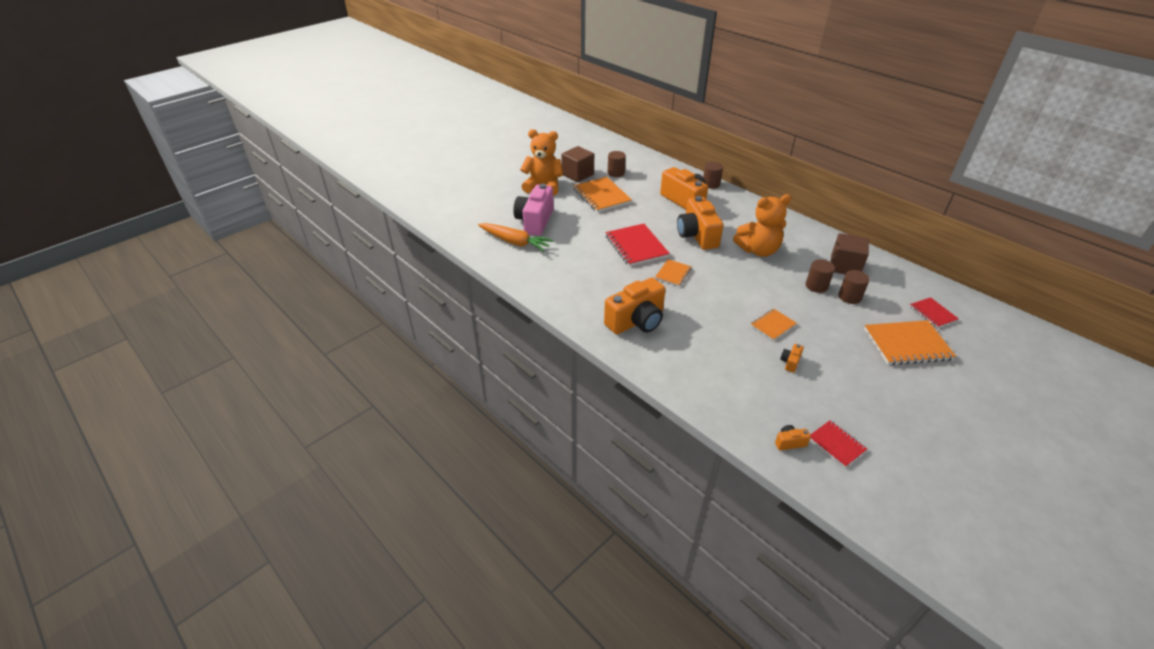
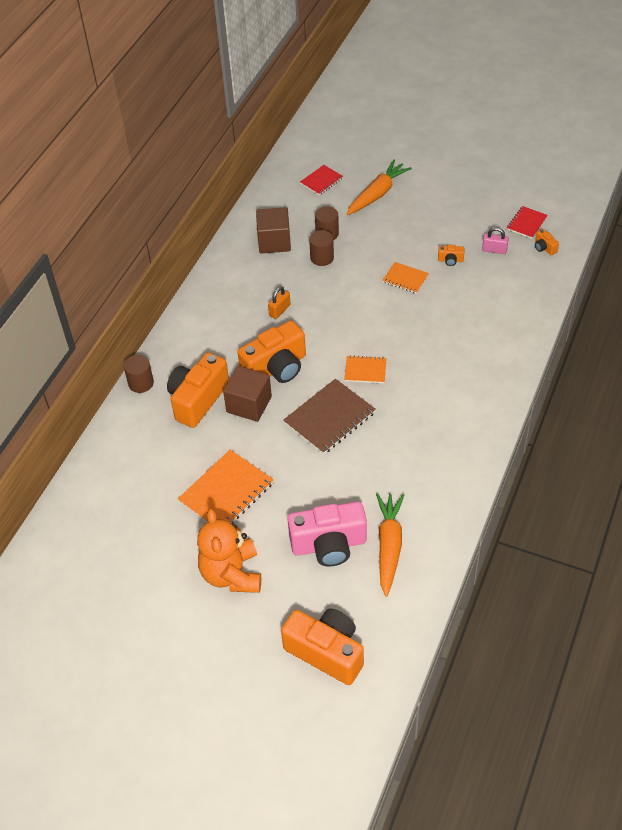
camera: 110 degrees left, 10 degrees up
brown cube [561,146,594,182] -> brown cube moved to [223,366,272,422]
orange camera [604,278,666,335] -> orange camera moved to [281,609,364,685]
red notebook [605,224,670,266] -> brown notebook [283,379,376,455]
brown cylinder [608,151,626,177] -> none
orange teddy bear [733,194,791,257] -> orange padlock [268,286,291,319]
orange notebook [864,320,956,365] -> orange carrot [347,160,412,215]
none -> pink padlock [482,227,509,254]

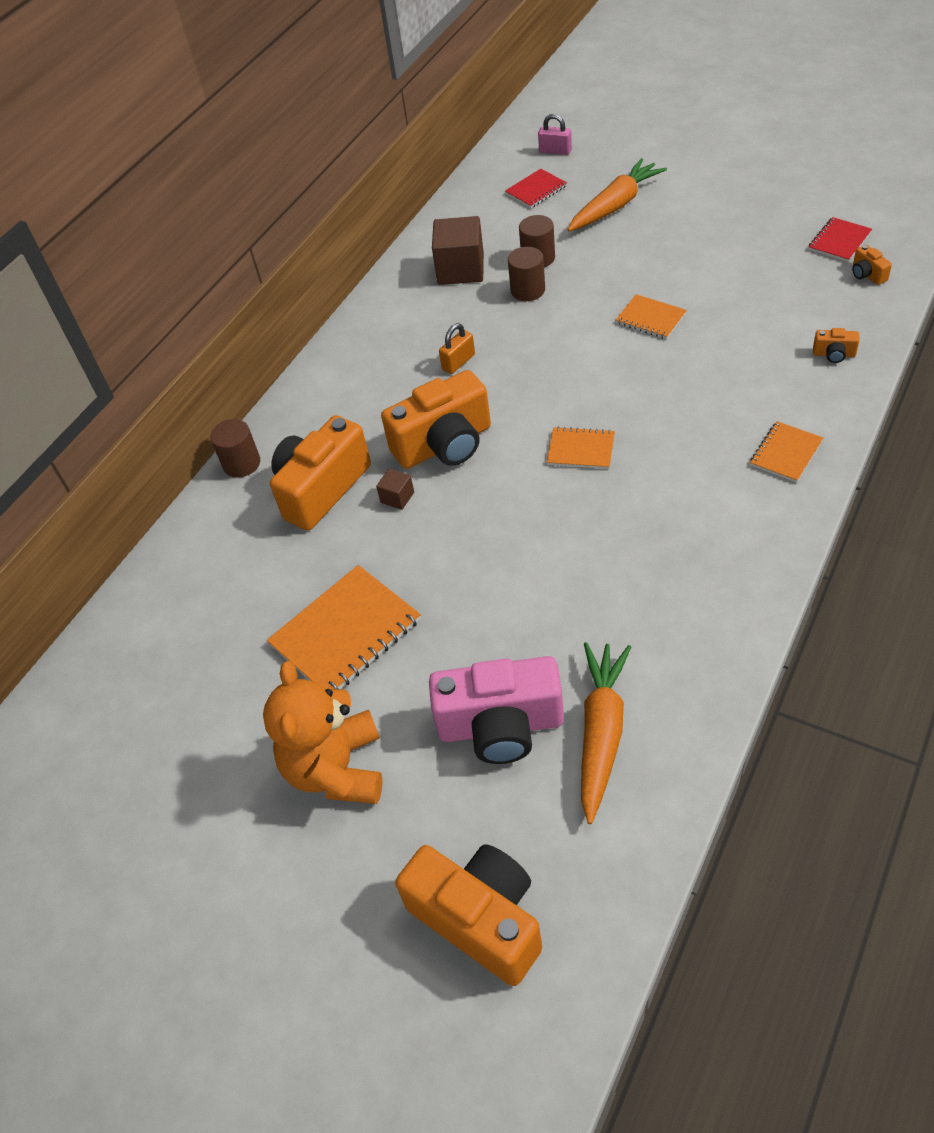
camera: 10 degrees right, 0 degrees up
brown cube [223,366,272,422] -> brown cube [376,469,414,510], size x0.48
brown notebook [283,379,376,455] -> none
orange camera [438,245,464,266] -> orange camera moved to [813,328,860,363]
pink padlock [482,227,509,254] -> pink padlock moved to [538,114,572,155]
none -> orange notebook [750,421,823,483]

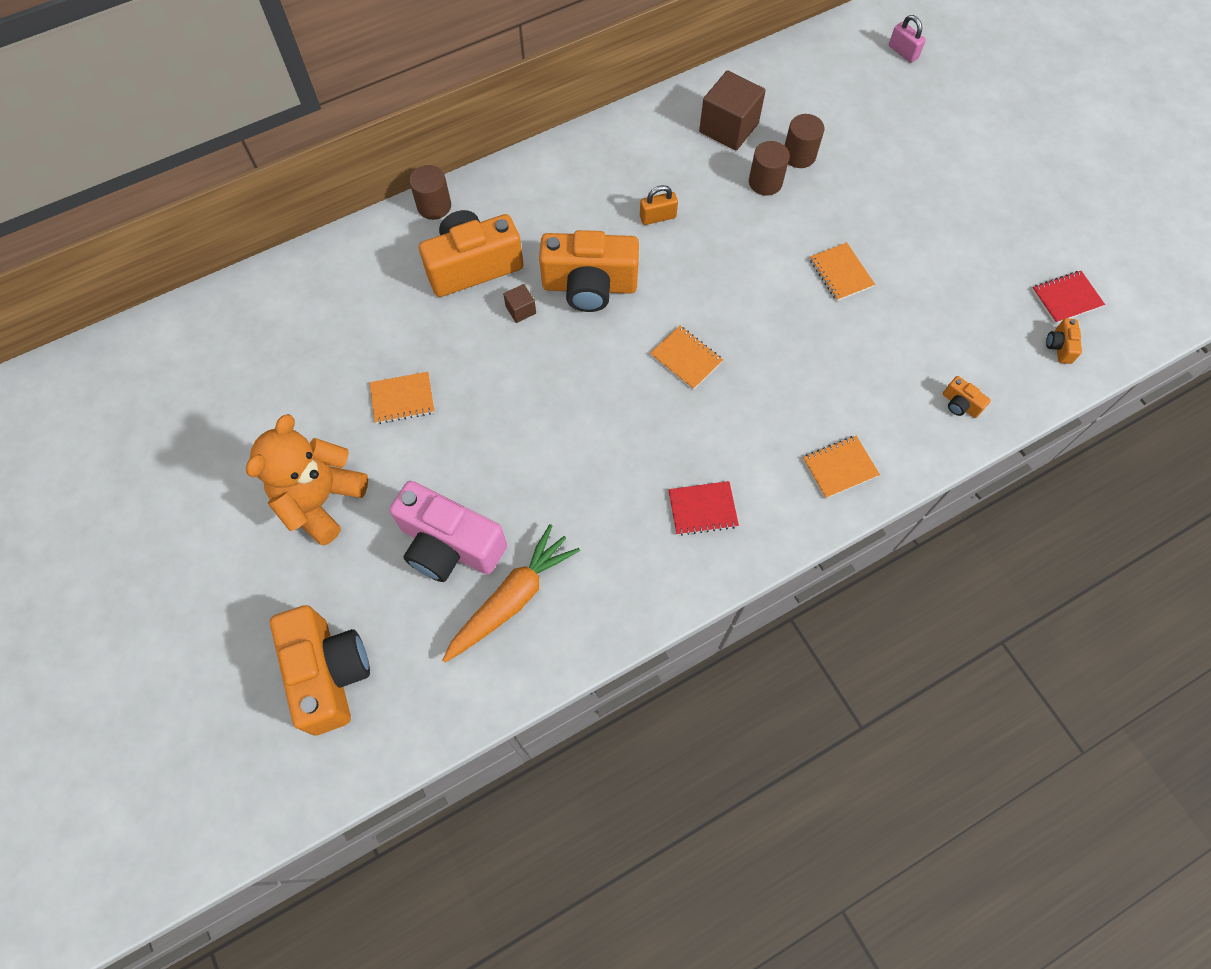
camera: 25 degrees right, 15 degrees up
orange notebook [267,565,421,690] -> orange notebook [369,372,435,424], size x0.56
red notebook [505,169,567,208] -> red notebook moved to [668,481,739,536]
orange carrot [567,158,667,231] -> none

